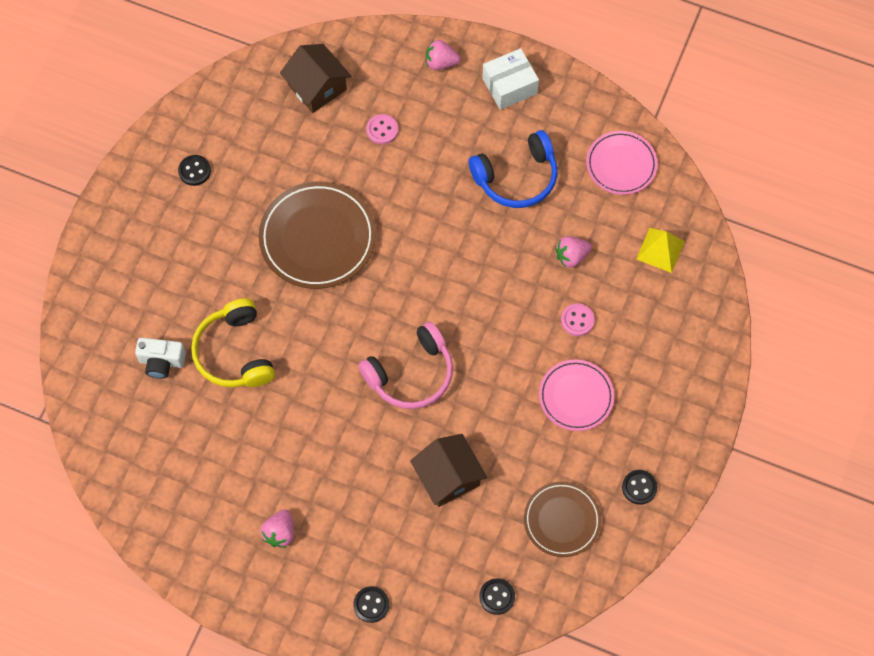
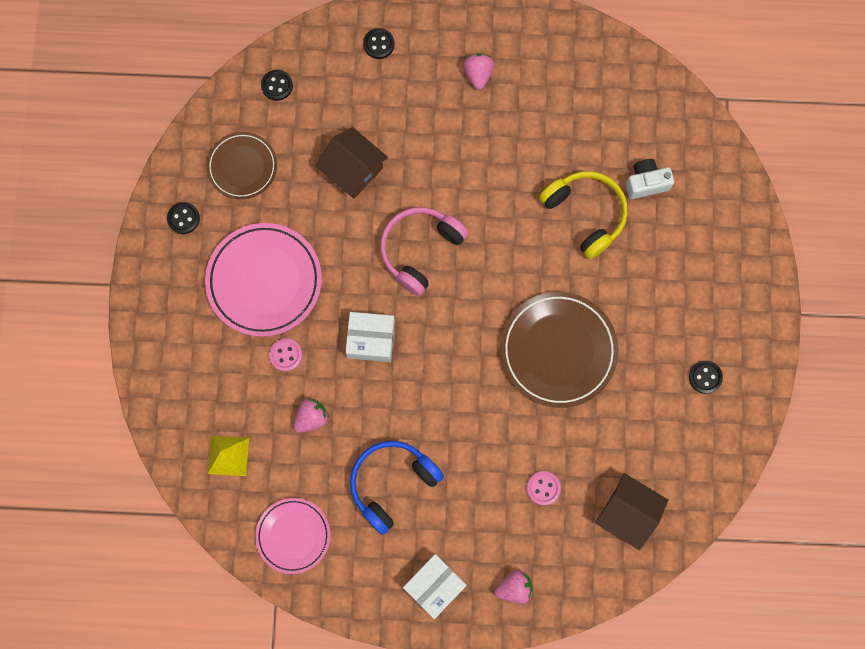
camera: 160 degrees right, 10 degrees up
pink plate [539,360,614,431] -> pink plate [205,223,322,337], size x1.62
none -> white box [345,312,395,362]

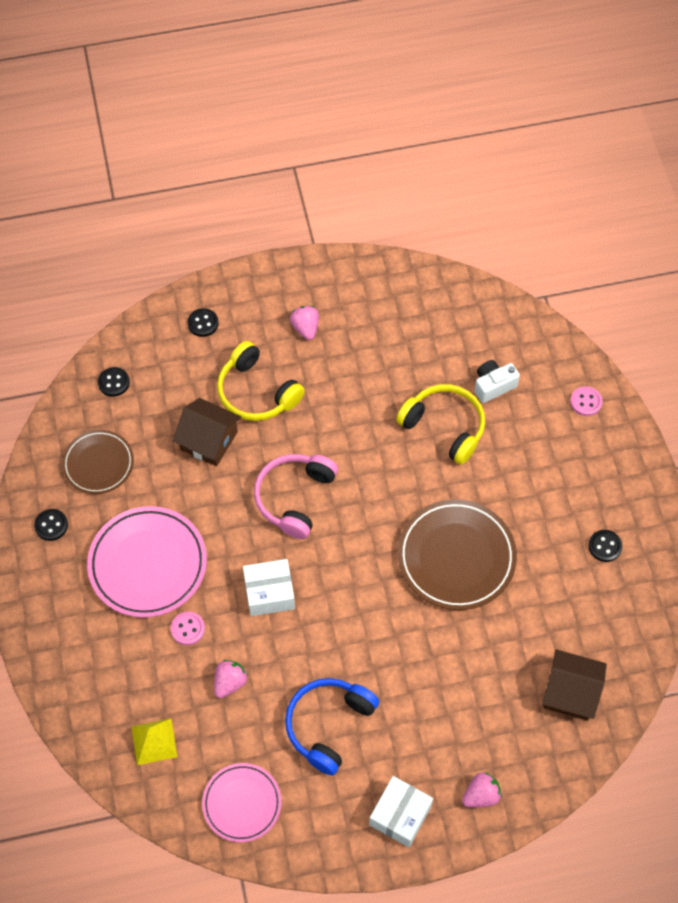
camera: 15 degrees left, 15 degrees down
pink button [527,471,561,505] -> pink button moved to [570,386,603,416]
none -> yellow headphones [217,341,305,421]

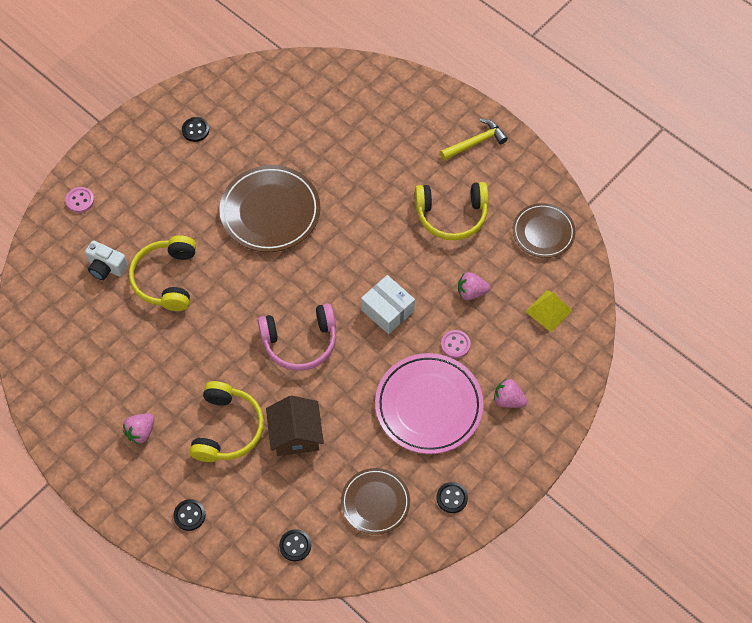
camera: 125 degrees left, 0 degrees up
pink plate [202,763,282,842] -> brown plate [513,203,575,258]
blue headphones [285,678,379,775] -> yellow headphones [415,182,488,240]
white box [369,776,433,847] -> yellow hammer [440,119,508,160]
pink strawberry [462,772,502,807] -> pink strawberry moved to [494,379,527,408]
brown house [542,649,607,721] -> none

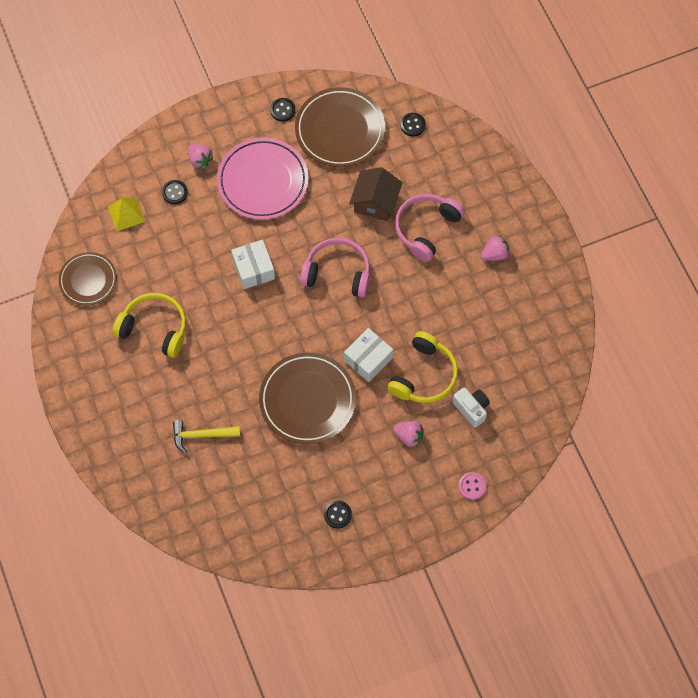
camera: 155 degrees left, 5 degrees up
black button [173,499,205,531] -> black button moved to [162,180,188,204]
yellow headphones [189,381,264,462] -> pink headphones [395,194,465,262]
brown plate [341,468,410,535] -> brown plate [295,87,385,167], size x1.62
yellow hammer [440,119,508,160] -> yellow hammer moved to [173,420,240,454]
pink button [441,330,471,358] -> none
pink strawberry [458,272,490,300] -> pink strawberry moved to [393,421,424,447]
none -> white box [344,328,393,382]

